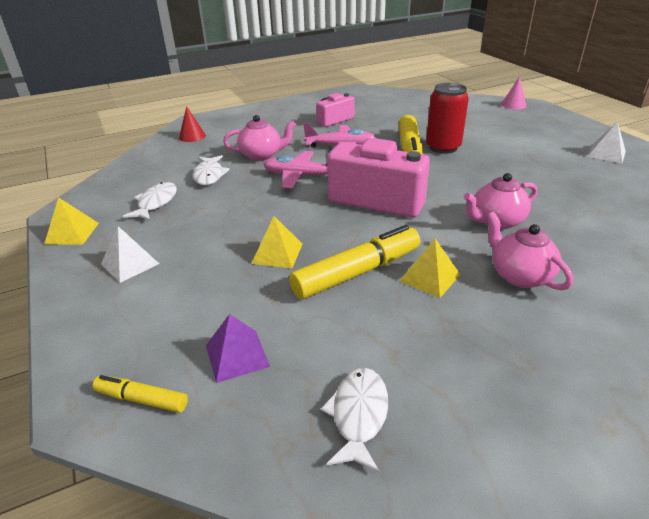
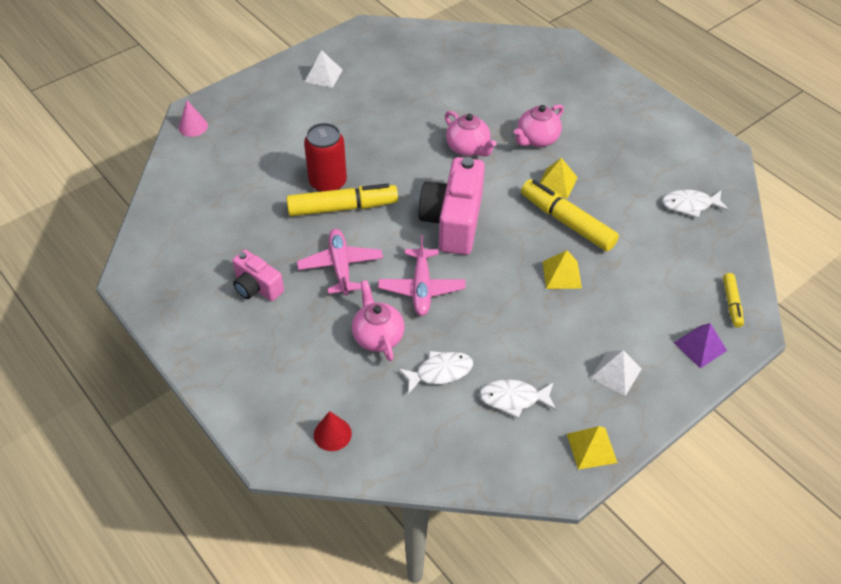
camera: 105 degrees left, 15 degrees up
purple pyramid [206,314,270,383] -> purple pyramid moved to [674,323,727,368]

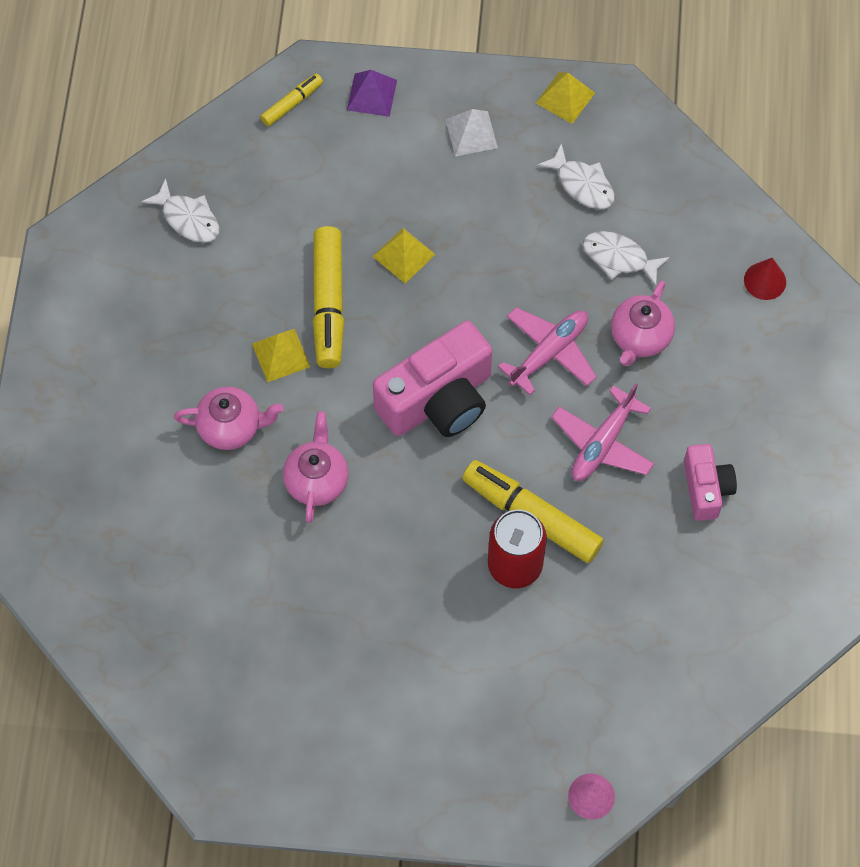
camera: 135 degrees left, 15 degrees up
white pyramid [305,50,343,88] -> none

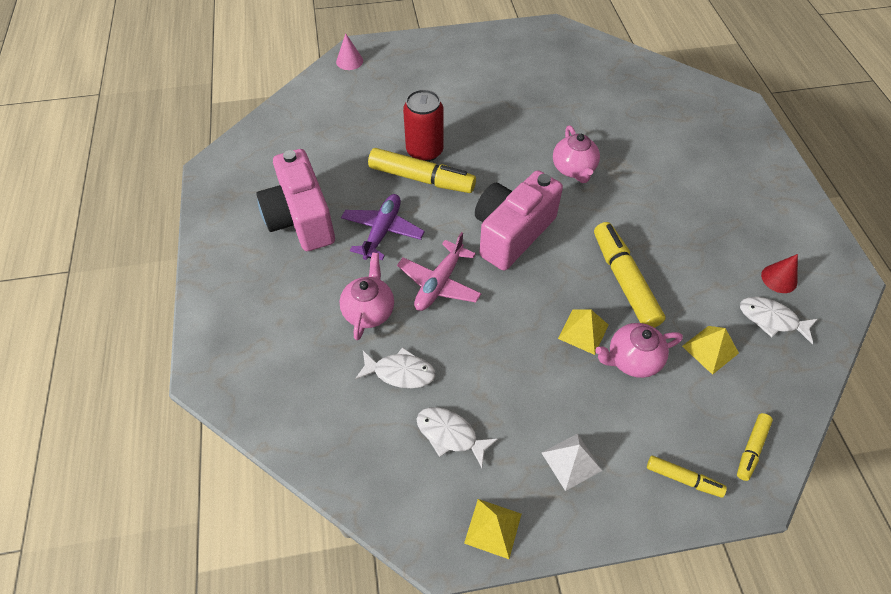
camera: 165 degrees right, 10 degrees down
pink teapot [174,386,284,450] -> pink teapot moved to [595,323,683,378]
yellow pyramid [252,329,310,382] -> yellow pyramid moved to [682,326,739,375]
purple pyramid [347,70,397,117] -> yellow marker [647,456,727,498]
pink plane [551,383,654,481] -> purple plane [341,194,425,260]
pink camera [684,444,737,521] -> pink camera [256,149,335,251], size x1.78
red cone [744,258,786,300] -> red cone moved to [761,254,798,293]

